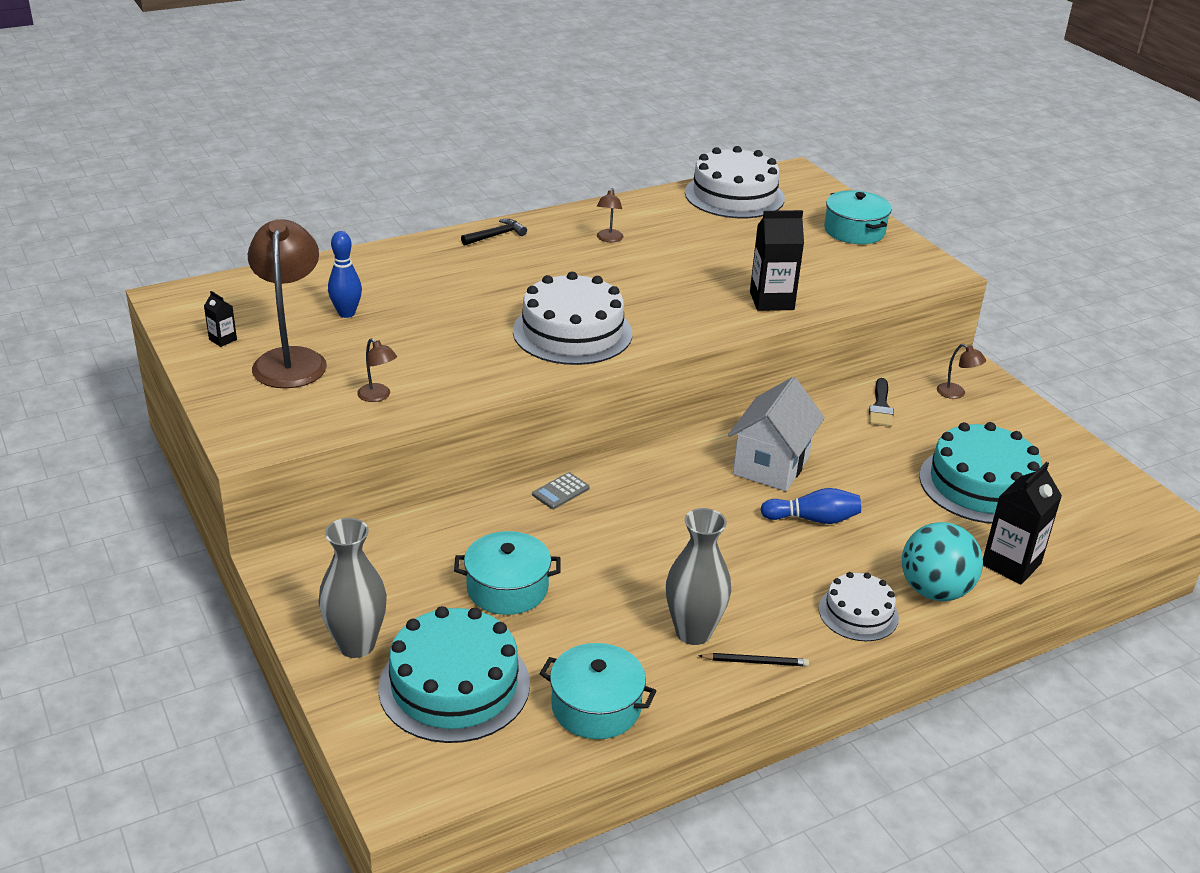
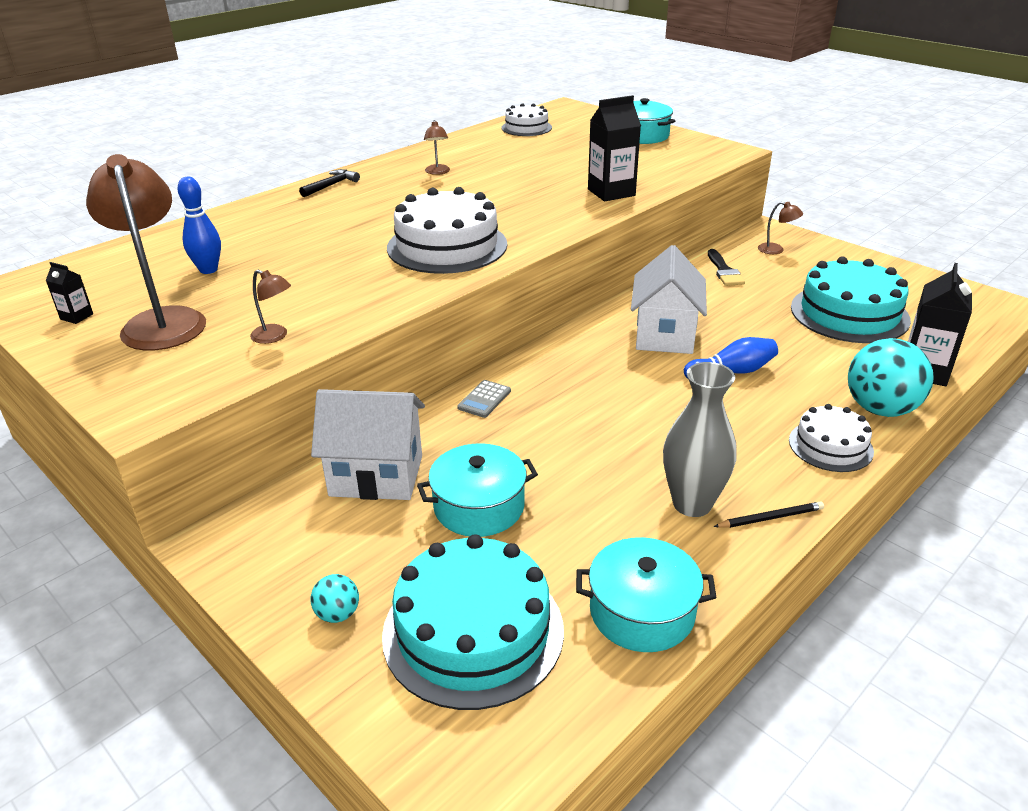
camera: 15 degrees left, 0 degrees up
grey vase [318,518,387,658] -> turquoise ball [311,574,359,623]
white cake [685,146,785,218] -> white cake [501,103,552,136], size x0.57
none -> white house [311,389,425,500]

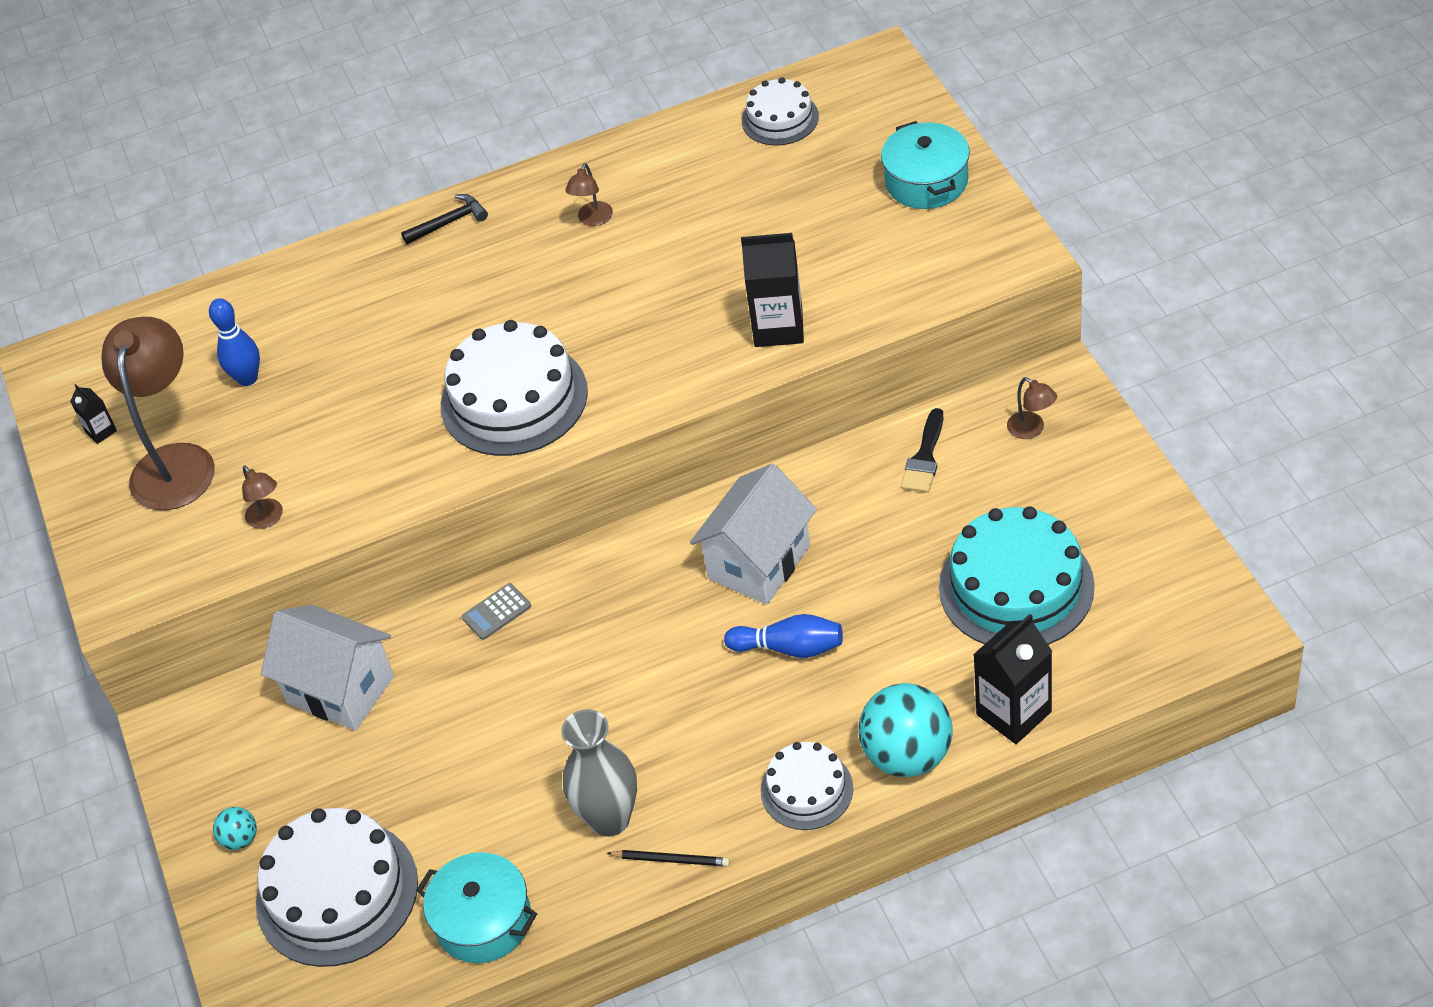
camera: 30 degrees right, 15 degrees up
turquoise cake [382,534,564,710] -> white cake [256,808,418,967]
turquoise pot [417,443,538,537] -> none

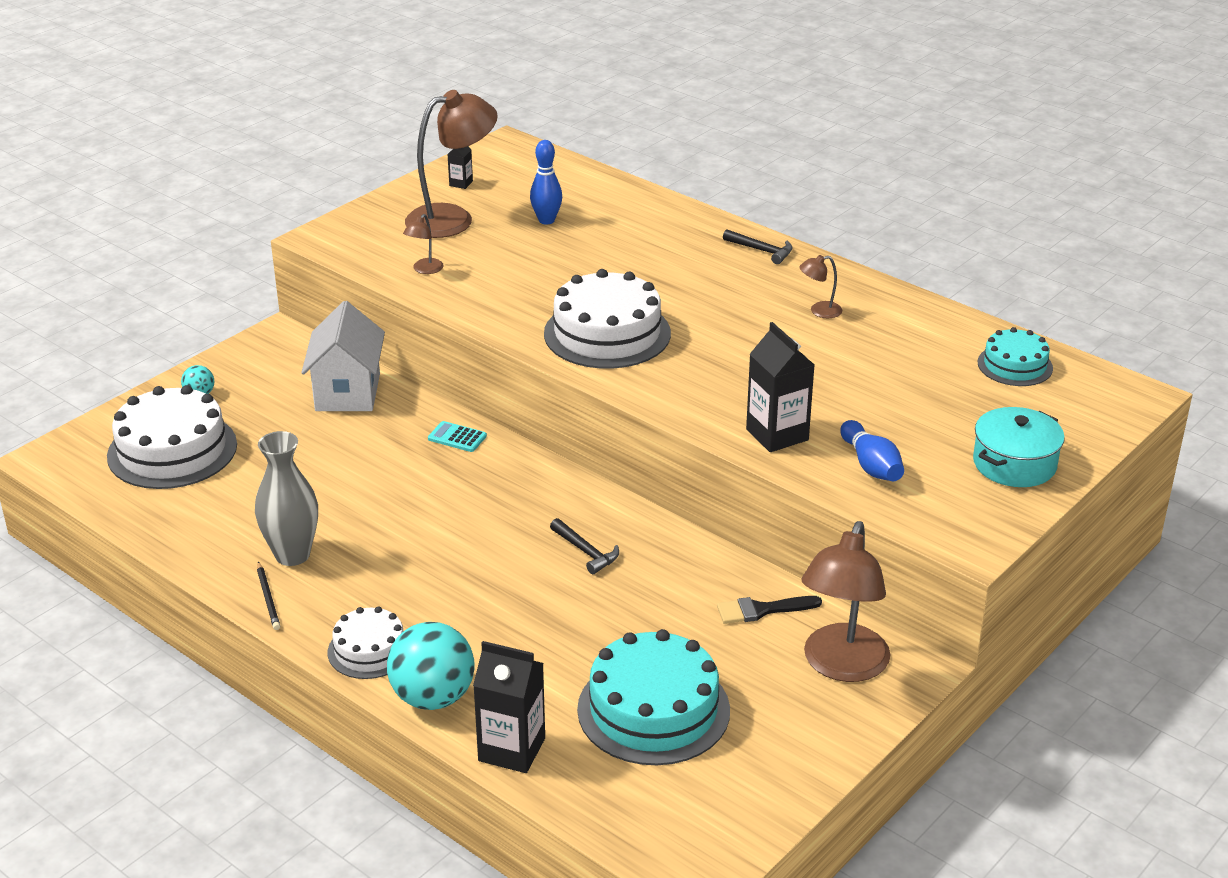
camera: 55 degrees right, 15 degrees down
turquoise pot [416,852,537,963] -> none
grey calculator [462,583,531,640] -> turquoise calculator [428,421,487,452]
white house [690,464,817,605] -> black hammer [550,518,619,574]
blue bowling pin [724,614,843,658] -> blue bowling pin moved to [840,420,904,481]
white cake [742,77,819,146] -> turquoise cake [978,327,1053,386]
brown lamp [1007,377,1057,439] -> brown lamp [802,521,890,682], size x2.31

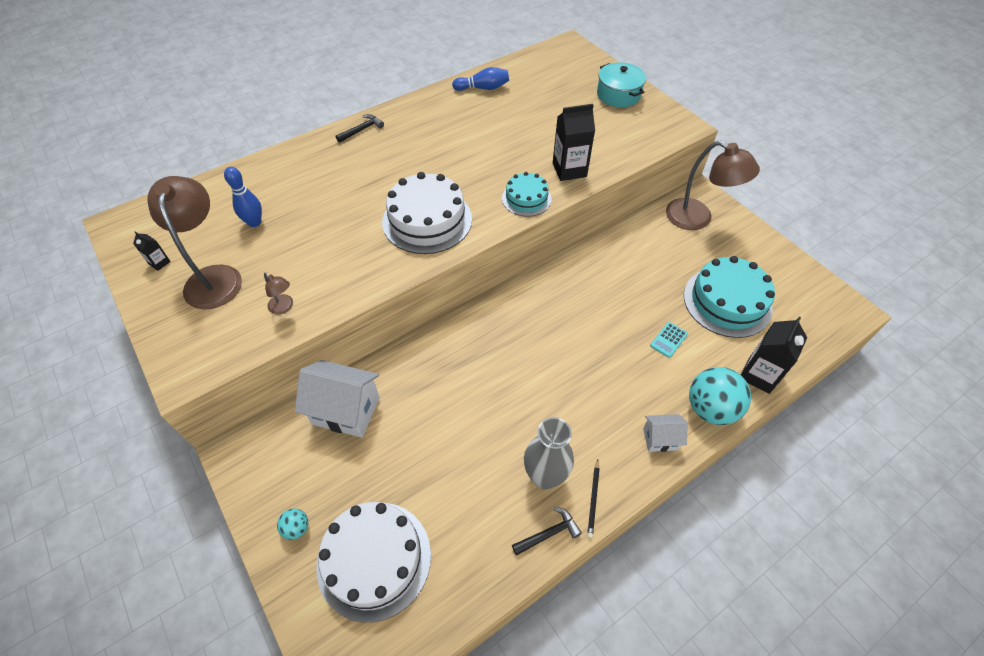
camera: 75 degrees left, 20 degrees up
black pencil [257,562,280,630] -> black pencil turned 105 degrees clockwise [587,459,599,539]
white cake [328,606,404,679] -> white house [643,414,688,452]
turquoise calculator [428,421,487,452] -> turquoise calculator moved to [650,322,688,358]
black hammer [550,518,619,574] -> black hammer moved to [512,507,582,556]
black brush [717,596,822,624] -> none
brown lamp [799,255,842,318] -> none
blue bowling pin [840,420,904,481] -> blue bowling pin moved to [452,67,509,91]
turquoise cake [978,327,1053,386] -> turquoise cake moved to [502,172,551,216]

